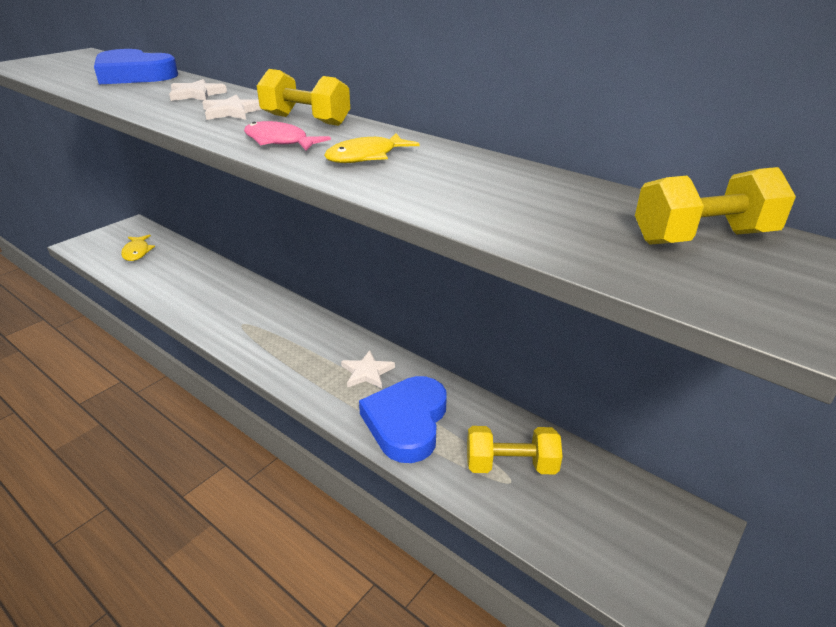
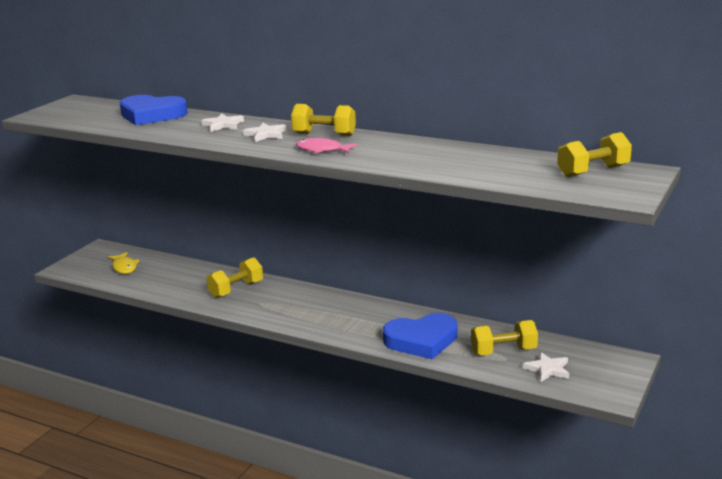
camera: 10 degrees left, 10 degrees down
yellow fish [324,133,419,163] -> none
white star [341,350,395,388] -> white star moved to [523,352,569,382]
blue heart [359,376,447,463] -> blue heart turned 105 degrees counterclockwise [383,313,457,359]
none -> yellow dumbbell [206,257,263,298]

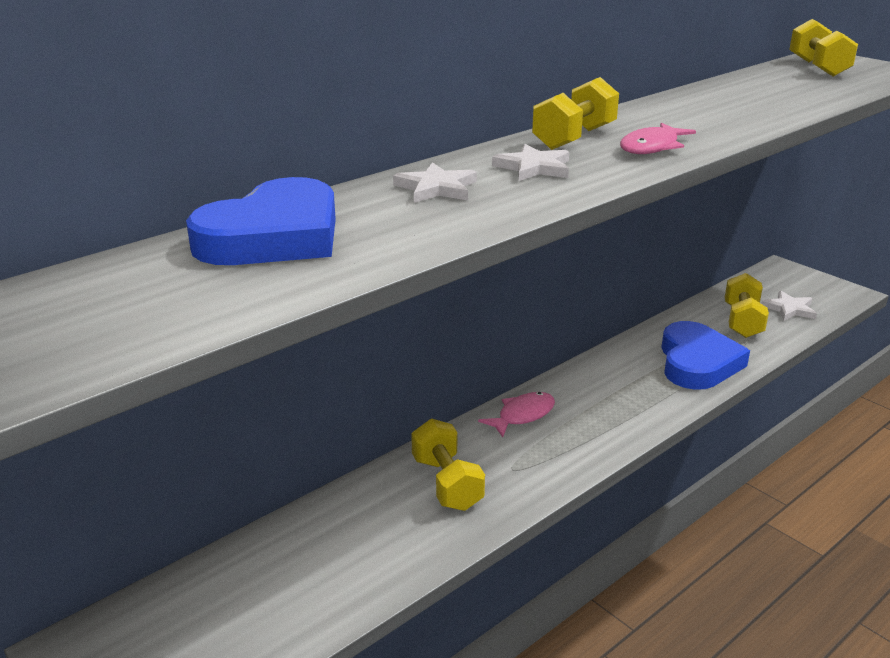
camera: 70 degrees left, 5 degrees up
yellow fish [108,252,139,274] -> none
none -> pink fish [478,392,555,437]

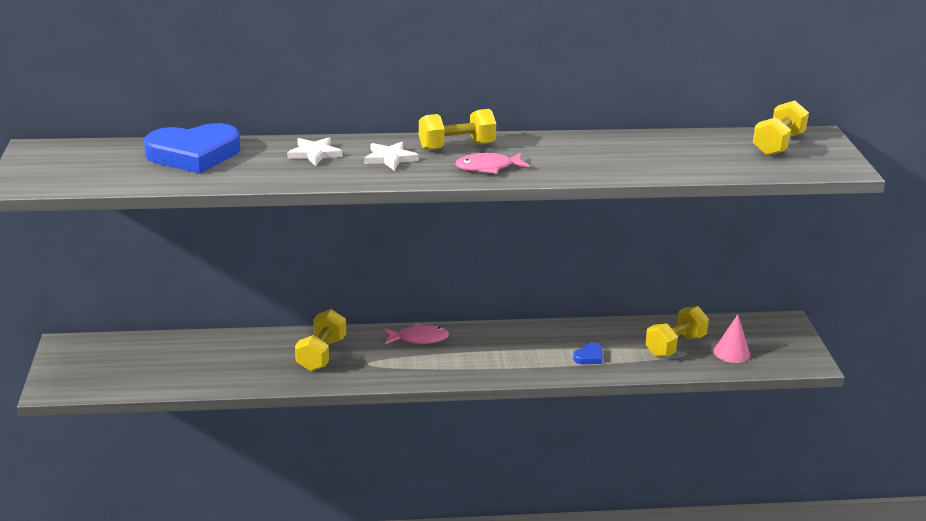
camera: 35 degrees right, 0 degrees up
blue heart [661,321,750,390] -> blue heart [573,343,603,364], size x0.40
white star [761,291,817,321] -> pink cone [714,314,750,363]

